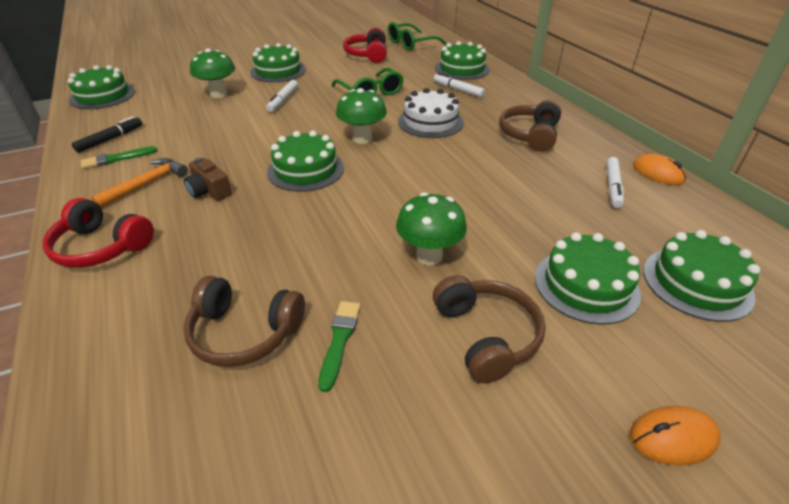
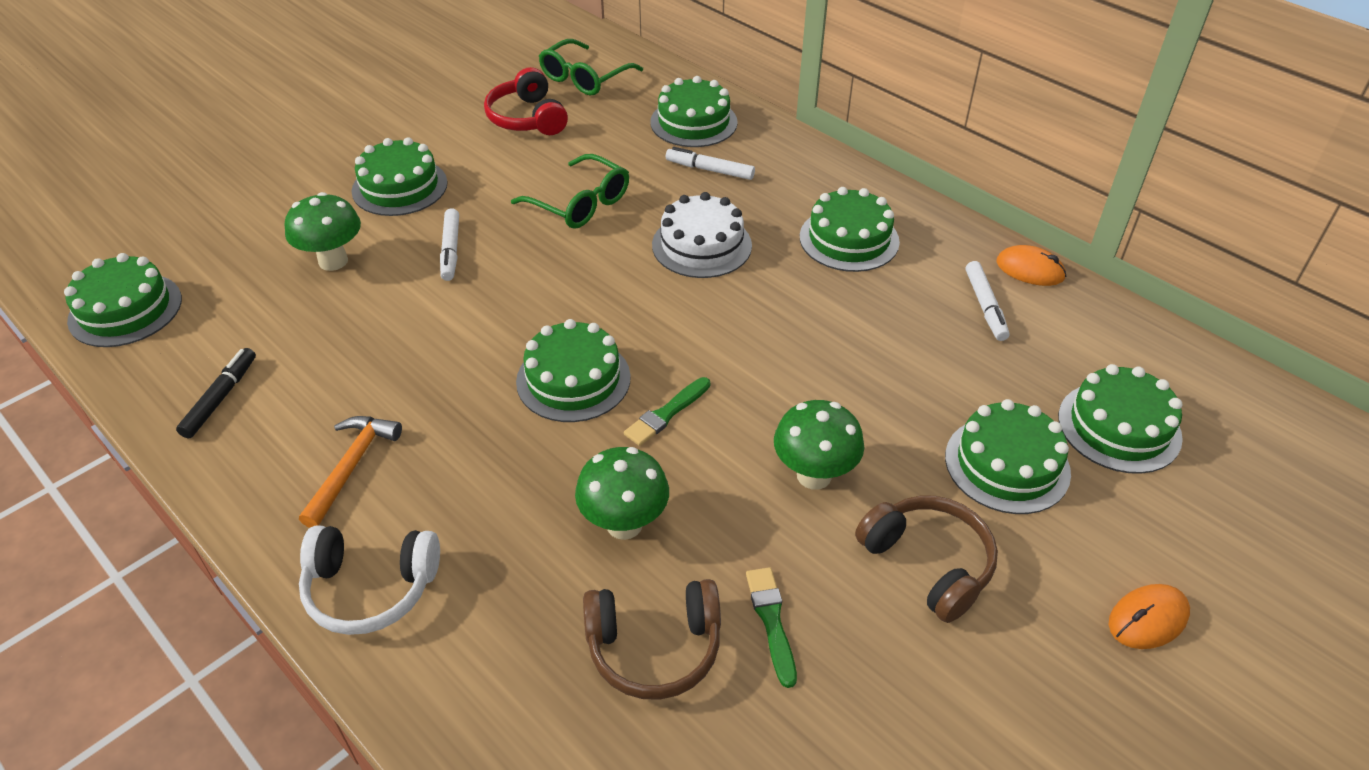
camera: 20 degrees left, 5 degrees up
red headphones [43,198,154,268] -> white headphones [299,525,440,635]
green brush [81,146,157,169] -> green brush moved to [624,377,710,446]
brown camera [184,158,232,201] -> none
green mushroom [336,88,387,144] -> green mushroom moved to [575,447,669,540]
brown headphones [499,100,561,152] -> green cake [800,187,900,272]

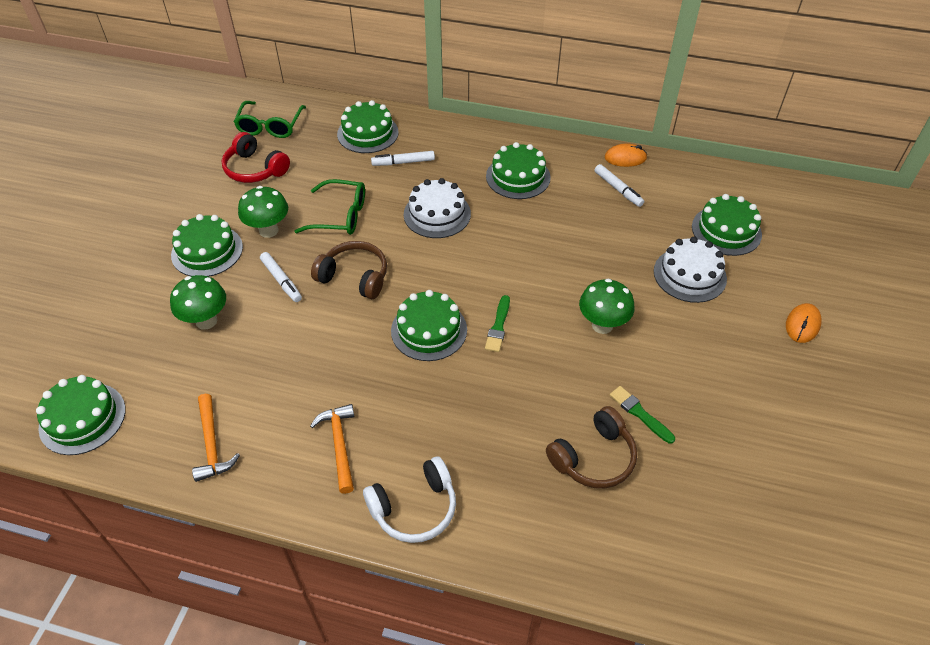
camera: 30 degrees left, 5 degrees up
black marker [176,348,256,438] -> orange hammer [192,394,240,482]
green mushroom [575,447,669,540] -> green mushroom moved to [238,186,288,238]
brown headphones [855,496,998,623] -> brown headphones moved to [311,241,387,299]
green cake [945,399,1071,514] -> white cake [654,237,727,303]

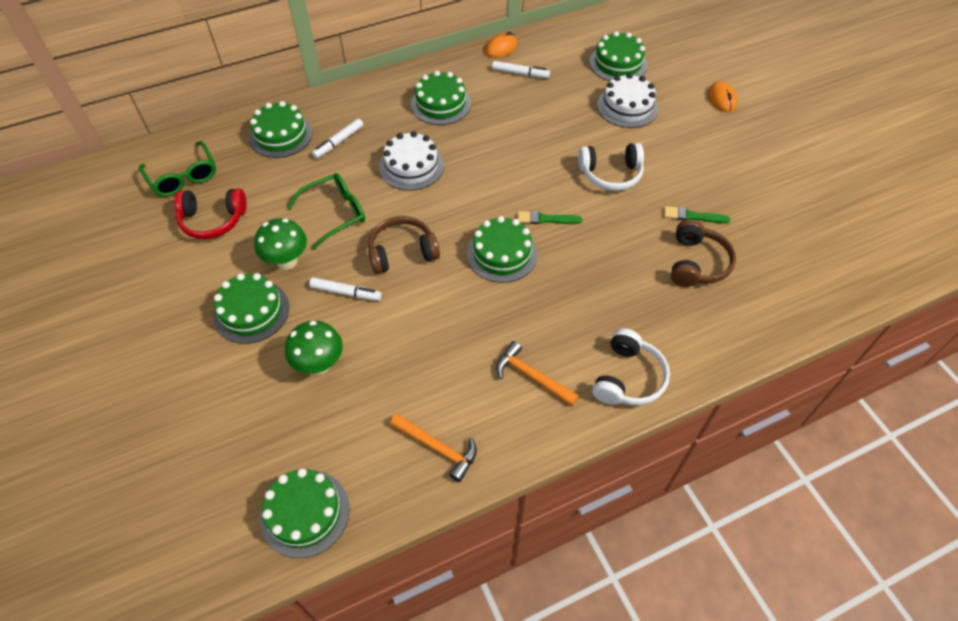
camera: 40 degrees left, 5 degrees up
green brush [485,295,510,352] -> green brush turned 120 degrees clockwise [517,211,582,224]
green mushroom [579,279,635,334] -> white headphones [578,143,644,191]

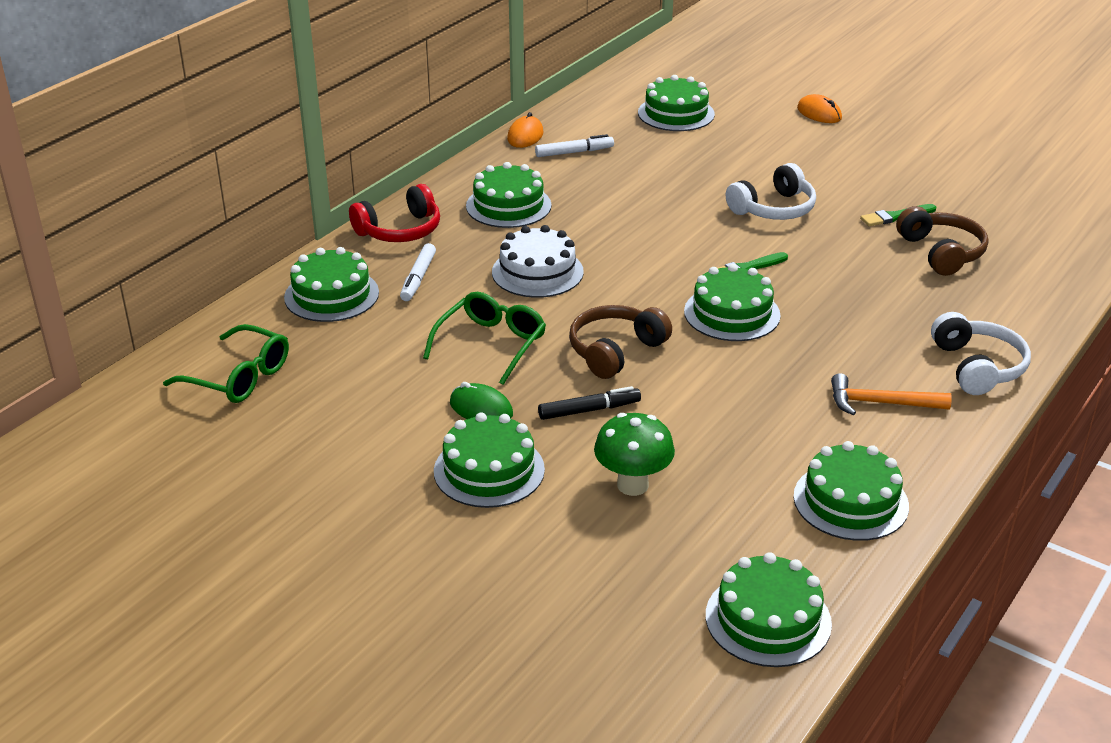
camera: 30 degrees left, 20 degrees down
red headphones [174,189,247,239] -> red headphones moved to [349,184,440,242]
green mushroom [254,218,307,270] -> green mouse [450,382,513,419]
white marker [309,277,382,301] -> black marker [538,386,641,420]
orange hammer [390,414,477,482] -> green cake [794,441,909,541]
white cake [597,73,658,128] -> none

